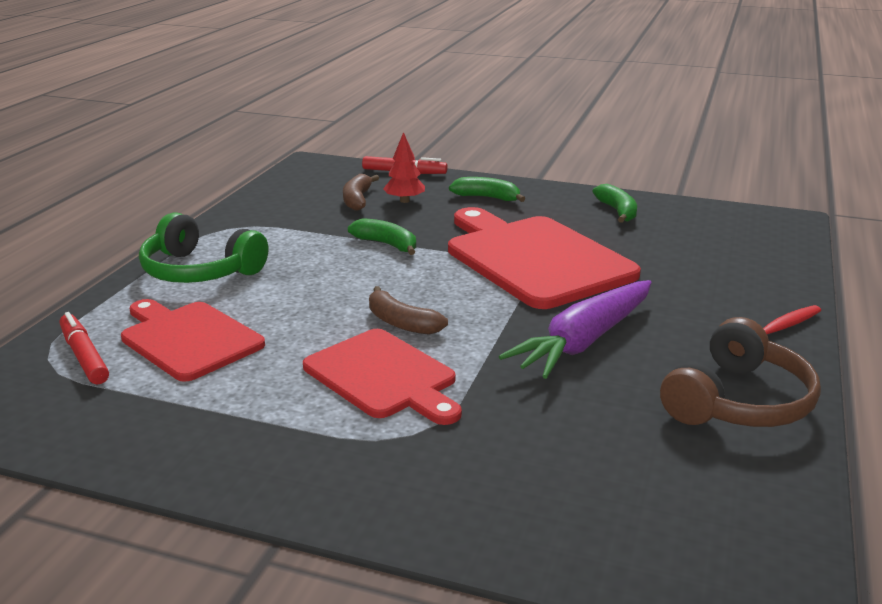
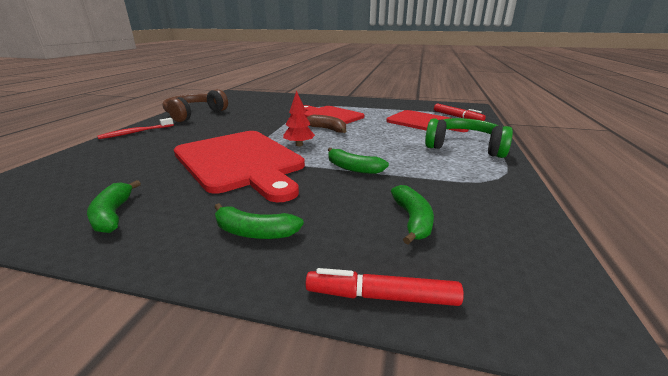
camera: 175 degrees right, 0 degrees up
brown banana [343,174,379,211] -> green banana [391,185,434,244]
red tree [383,132,425,203] -> red tree moved to [283,90,315,146]
purple carrot [499,280,652,379] -> none

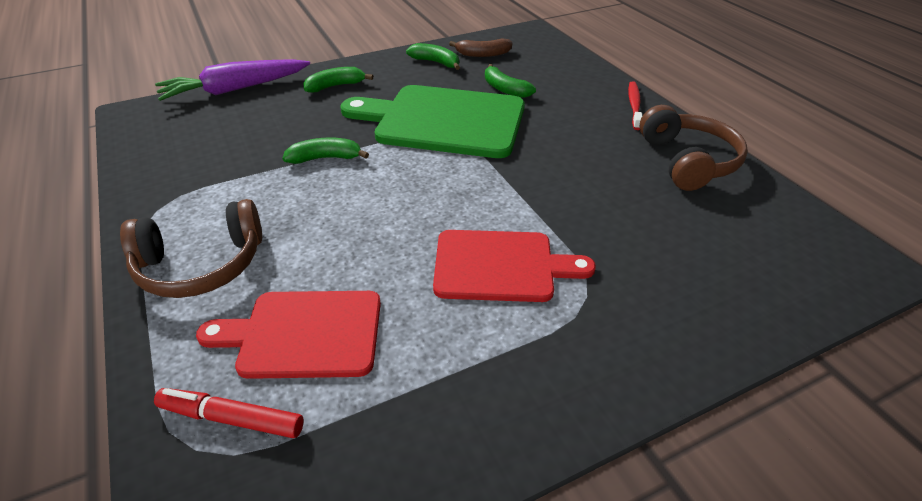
camera: 140 degrees right, 15 degrees up
red cutting board [174,131,305,202] -> green cutting board [340,85,525,158]
red tree [283,90,315,146] -> none
red marker [305,268,464,306] -> purple carrot [155,59,310,101]
brown banana [307,115,346,133] -> brown banana moved to [449,38,512,57]
green banana [391,185,434,244] -> green banana moved to [485,64,536,98]
green headphones [425,118,513,158] -> brown headphones [120,199,262,298]

